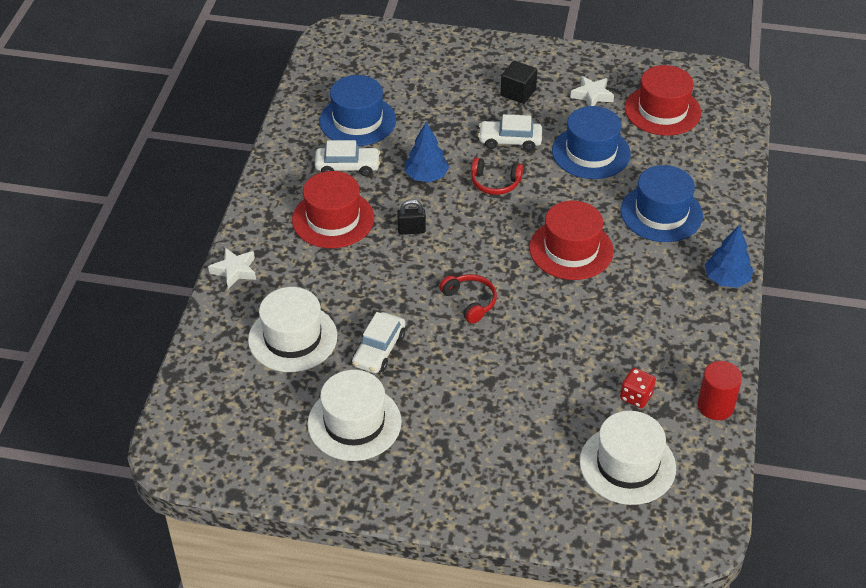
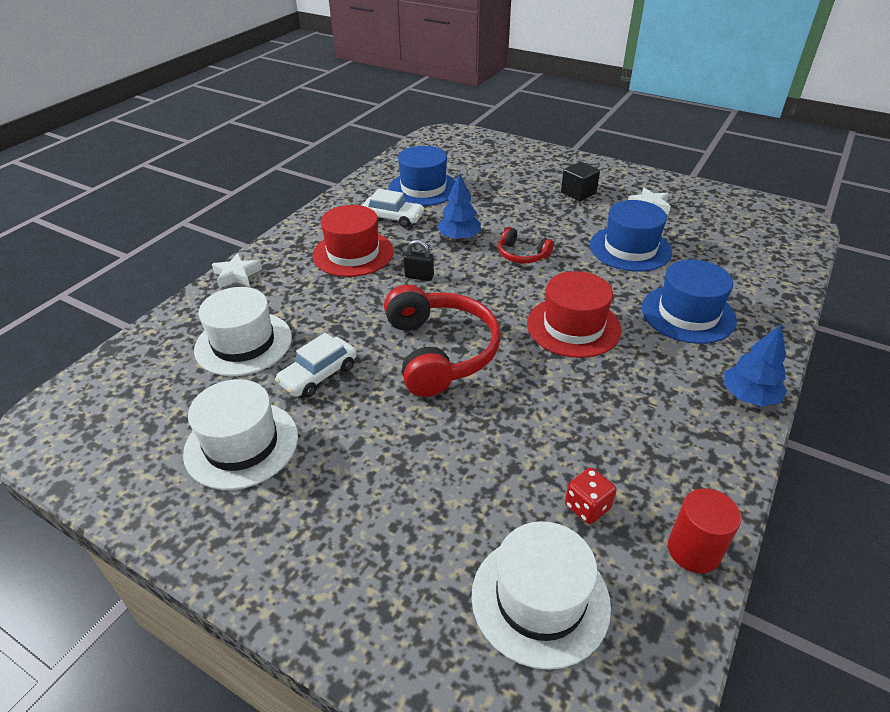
camera: 20 degrees right, 5 degrees down
red headphones [439,274,497,324] -> red headphones [384,285,501,397], size x2.02
white car [478,114,542,151] -> none
red hat [625,65,701,136] -> none

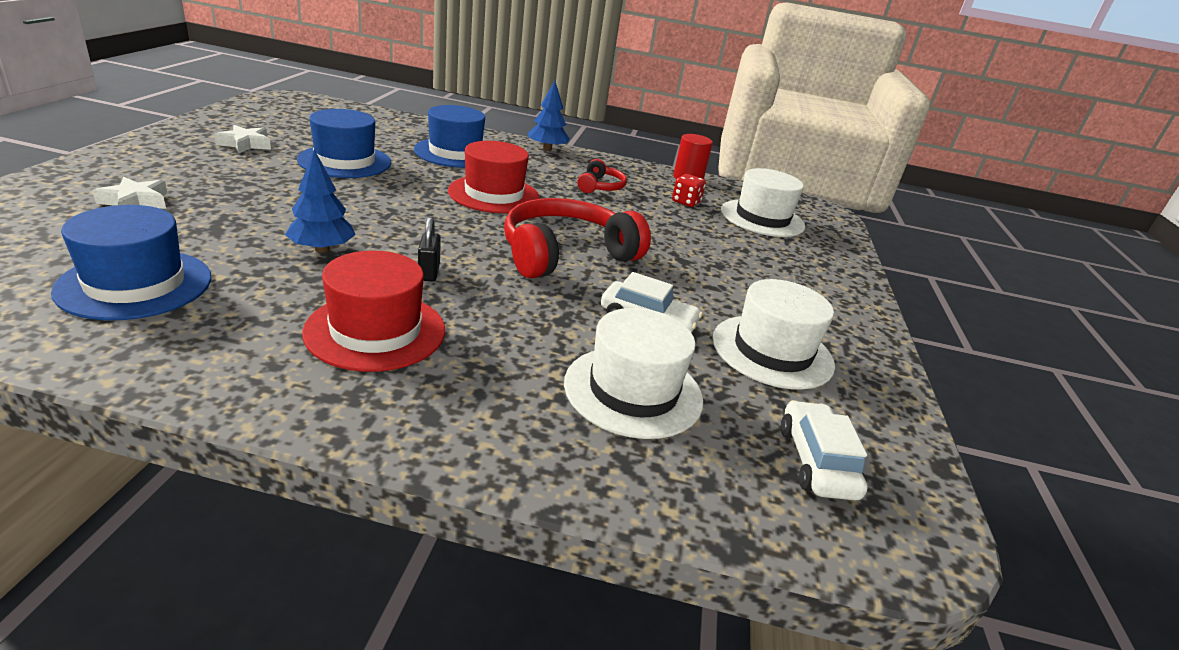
camera: 115 degrees left, 10 degrees down
white star [212,253,262,288] -> white star moved to [92,177,167,209]
white car [362,189,425,228] -> white car moved to [781,400,868,500]
red headphones [498,227,554,263] -> red headphones moved to [577,159,627,193]
black cube [561,162,600,201] -> none

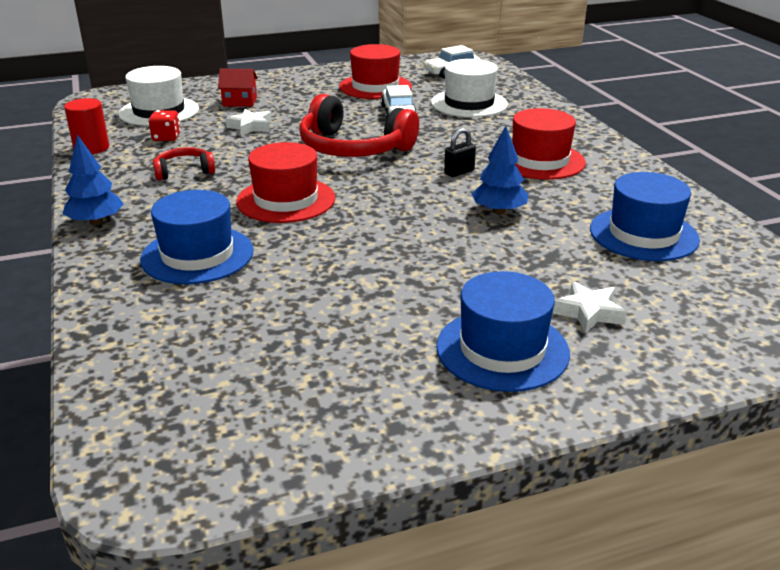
camera: 115 degrees left, 0 degrees up
white star [214,125,271,153] -> white star moved to [225,109,272,136]
blue hat [297,109,391,178] -> blue hat moved to [436,271,570,392]
white hat [713,279,835,390] -> red hat [339,44,412,99]
none -> red house [218,69,258,107]

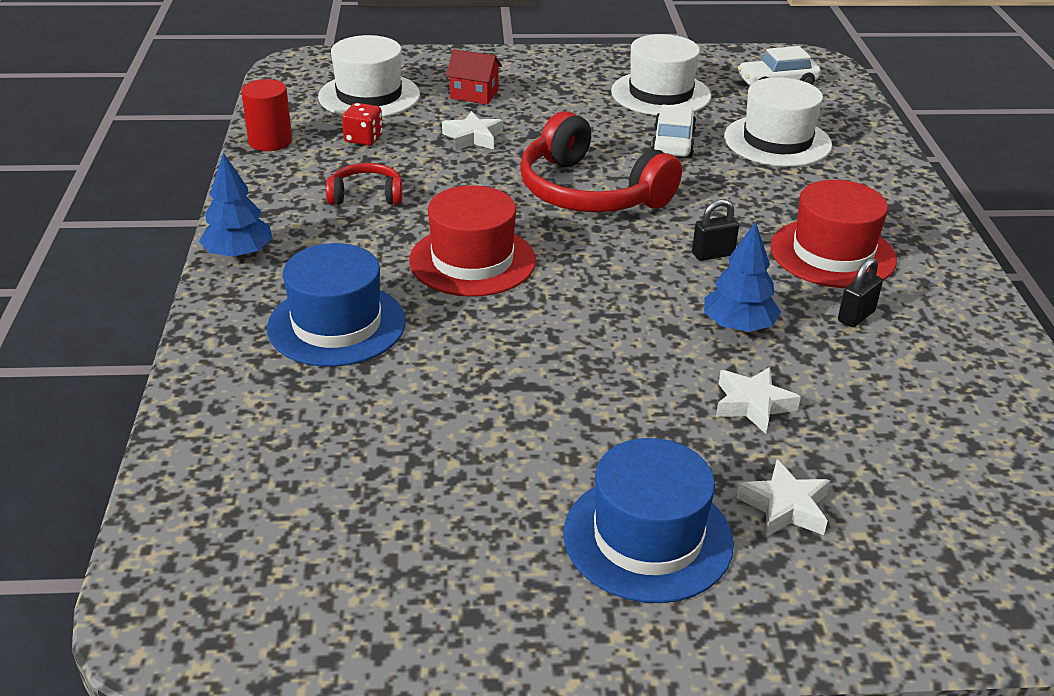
camera: 15 degrees right, 5 degrees up
red hat [339,44,412,99] -> white hat [611,34,711,115]
blue hat [590,172,700,261] -> none
none -> white star [716,367,801,434]
none -> black padlock [838,258,883,327]

